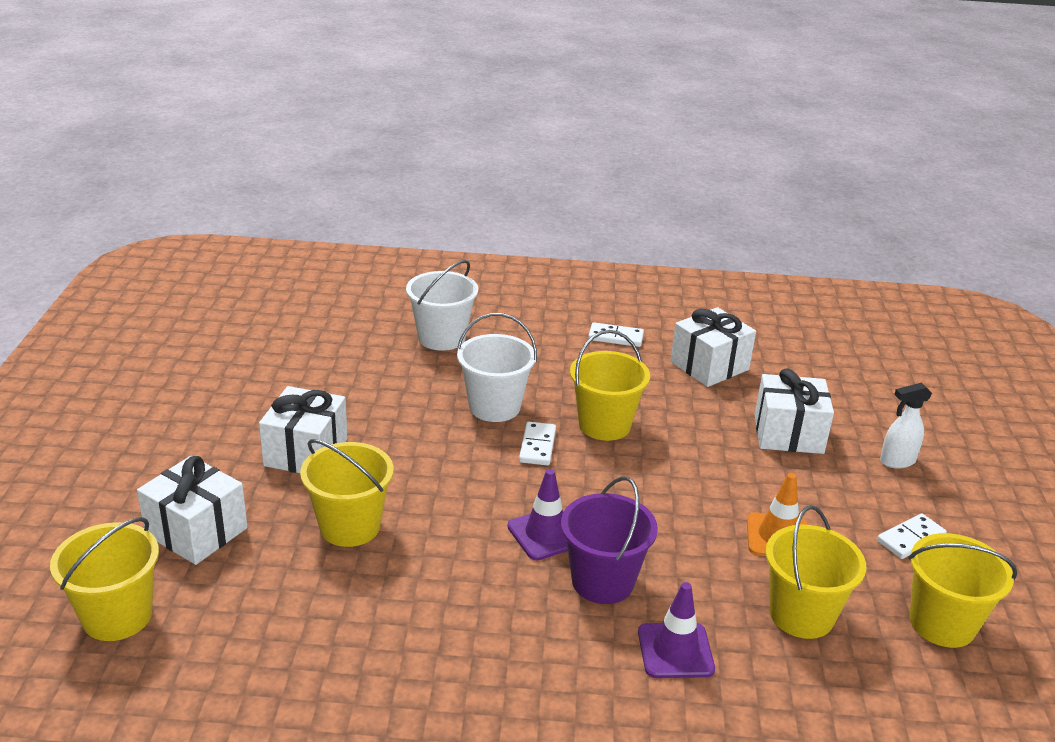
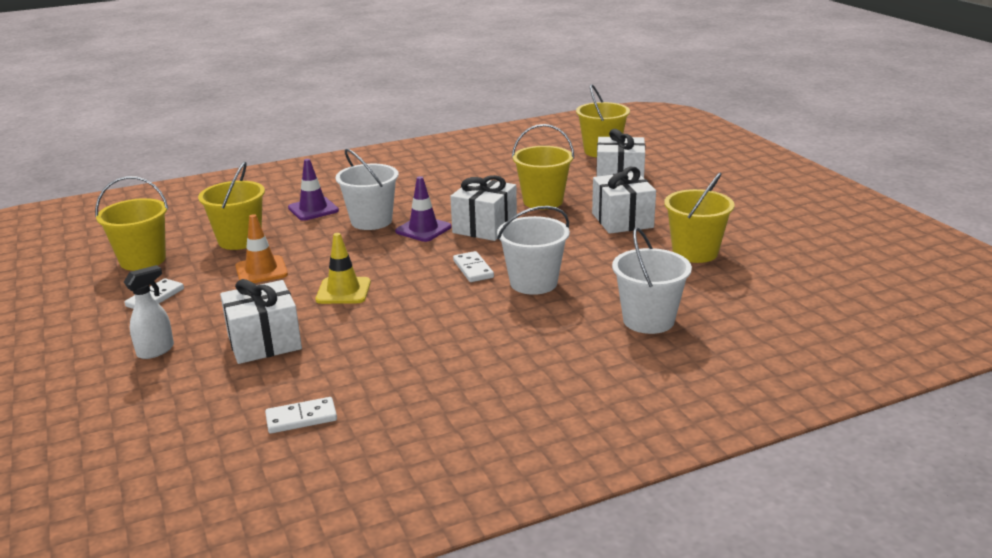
camera: 155 degrees right, 5 degrees down
purple bucket [561,476,658,604] -> white bucket [336,149,399,230]
yellow bucket [570,330,650,441] -> yellow bucket moved to [664,173,735,263]
white domino [588,322,644,347] -> white domino moved to [265,397,337,433]
white gift [670,307,756,387] -> white gift moved to [450,175,517,241]
none -> yellow traffic cone [316,233,371,304]

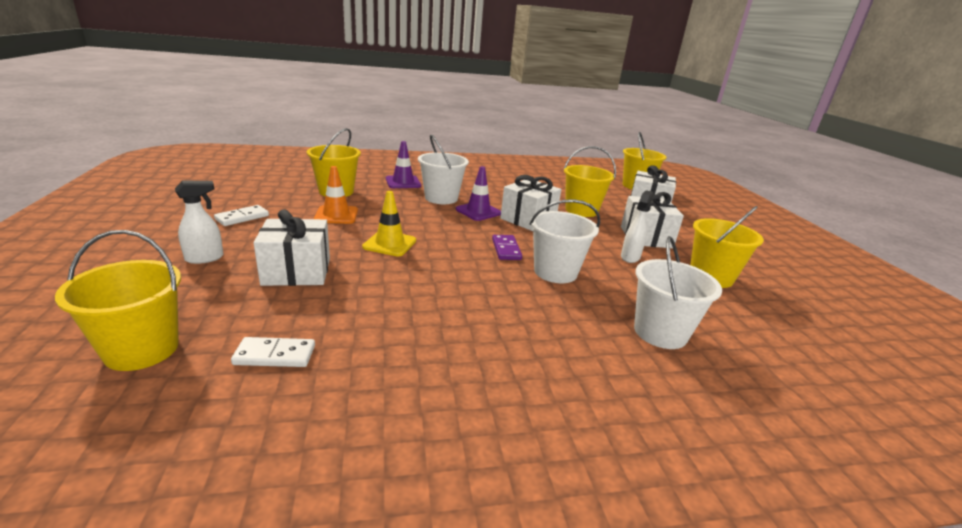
camera: 10 degrees right, 0 degrees up
yellow bucket [95,176,168,271] -> yellow bucket moved to [55,230,181,371]
white domino [453,251,494,282] -> purple domino [492,235,522,260]
none -> white spray bottle [621,190,654,263]

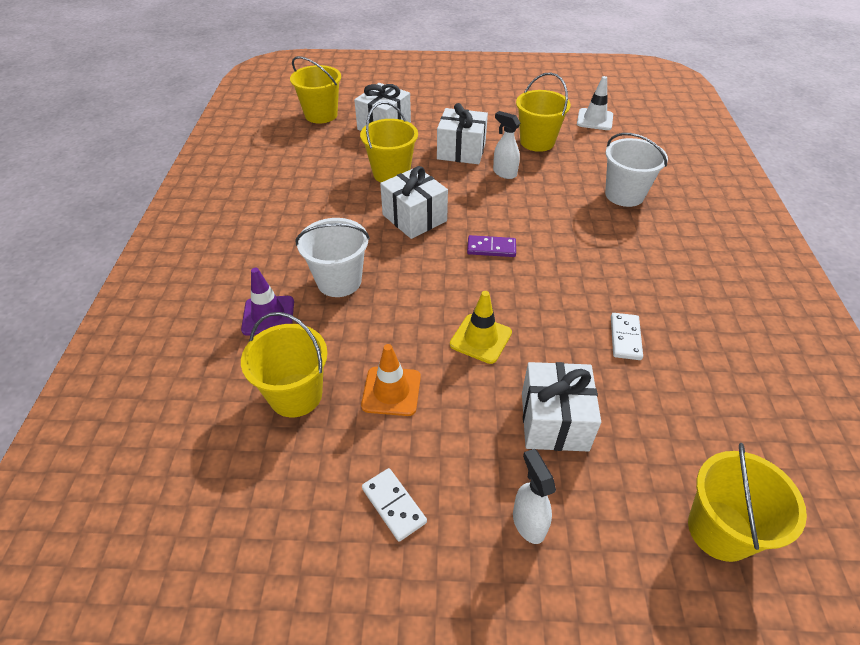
camera: 75 degrees left, 20 degrees up
white domino [231,337,315,367] -> white domino moved to [611,313,643,360]
purple traffic cone [456,166,501,221] -> none
white bucket [529,199,600,283] -> none
none -> white traffic cone [577,76,613,130]

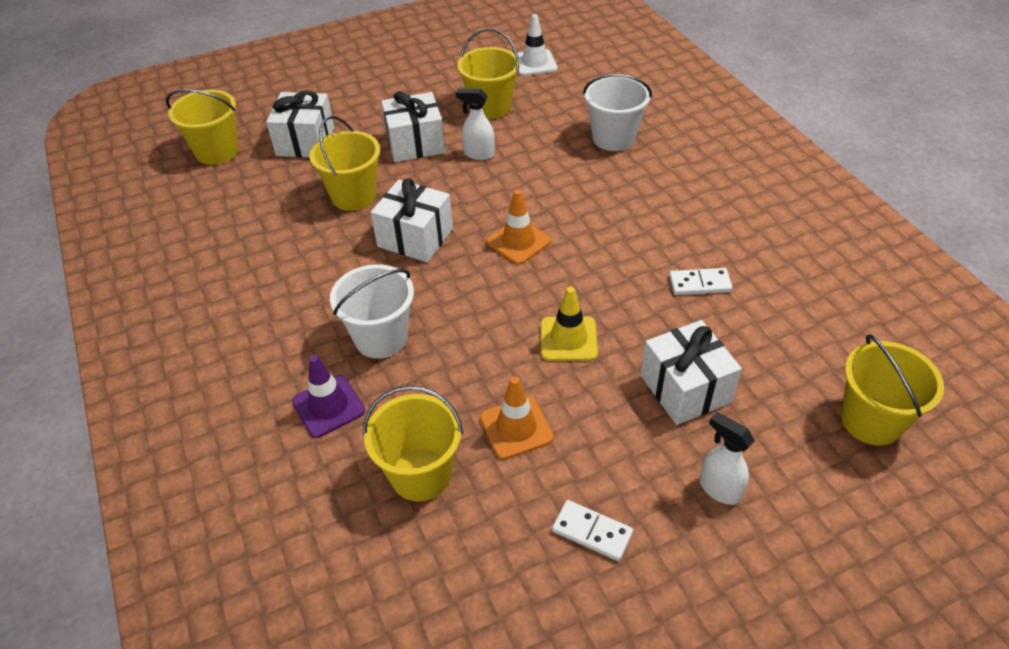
camera: 25 degrees left, 0 degrees up
purple domino [467,235,516,257] -> orange traffic cone [486,190,551,265]
white domino [611,313,643,360] -> white domino turned 75 degrees counterclockwise [669,268,733,295]

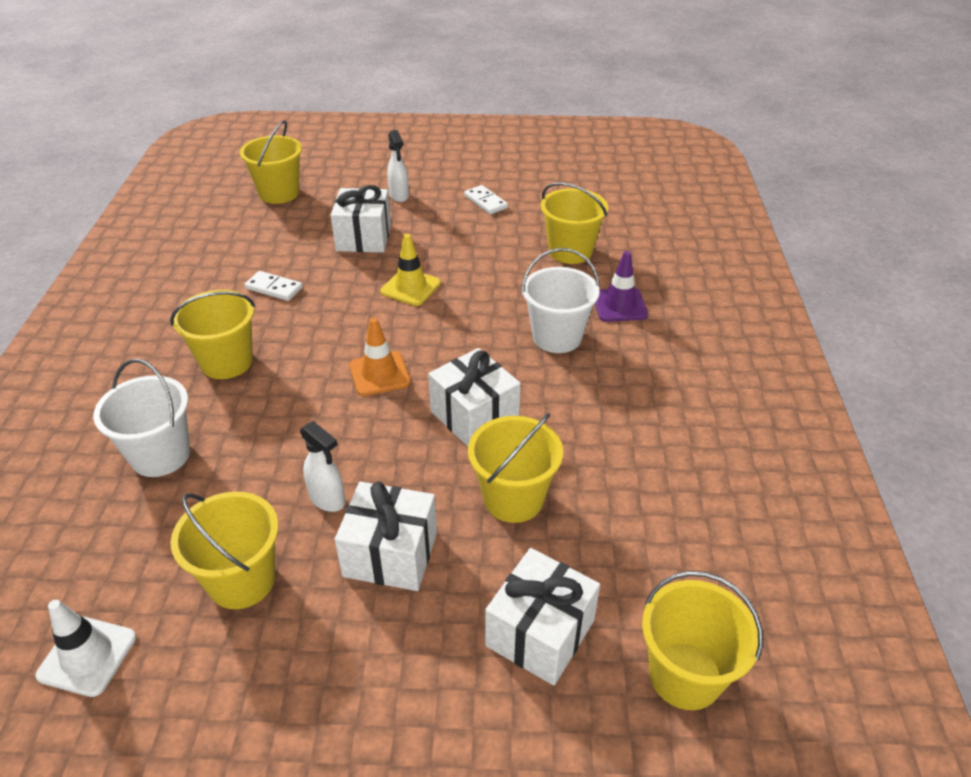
camera: 155 degrees left, 5 degrees down
orange traffic cone [480,376,554,459] -> none
none -> yellow bucket [170,290,255,379]

